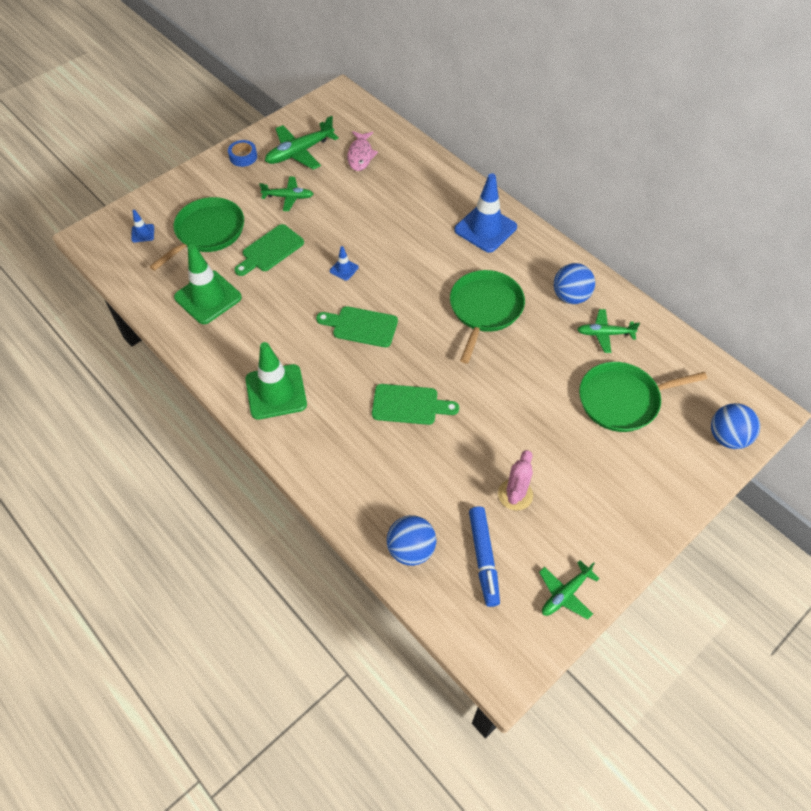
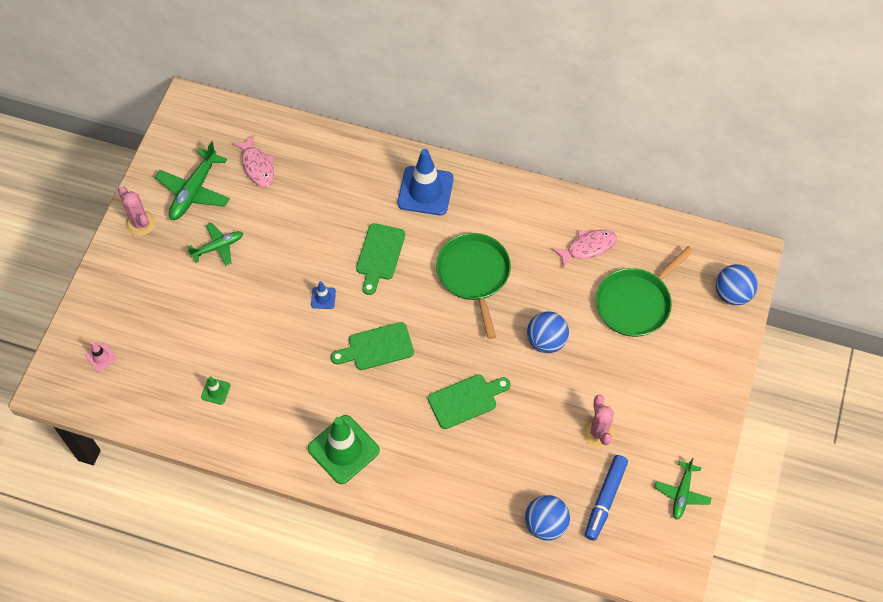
camera: 30 degrees left, 5 degrees up
blue traffic cone [131,210,154,242] -> pink traffic cone [86,342,117,372]
green pan [149,197,244,271] -> none
green traffic cone [174,244,242,324] -> green traffic cone [201,376,231,405], size x0.45
blue tape [228,140,257,167] -> pink cactus [118,186,155,236]
green cutting board [235,224,304,276] -> green cutting board moved to [356,223,405,295]
blue marker [469,506,500,607] -> blue marker turned 60 degrees clockwise [585,455,628,541]
blue ball [554,263,595,304] -> blue ball moved to [527,311,569,353]
green plane [577,309,640,353] -> pink fish [552,230,617,268]

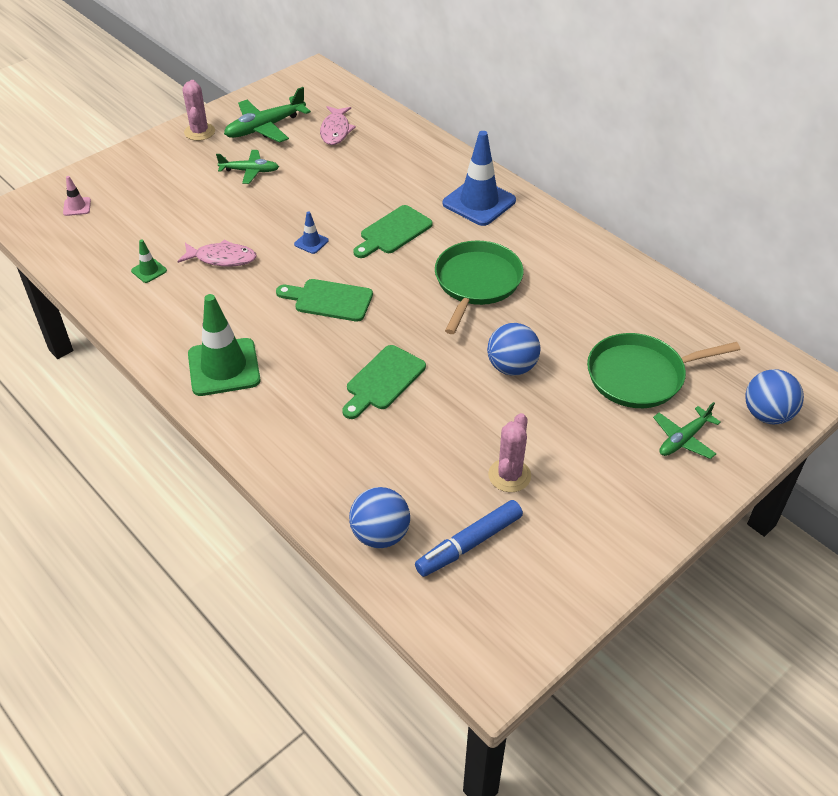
camera: 30 degrees right, 15 degrees down
green cutting board [428,375,511,429] -> green cutting board turned 120 degrees clockwise [342,345,426,419]
pink fish [552,230,617,268] -> pink fish moved to [177,239,257,267]
green plane [654,458,712,520] -> green plane moved to [653,402,721,459]

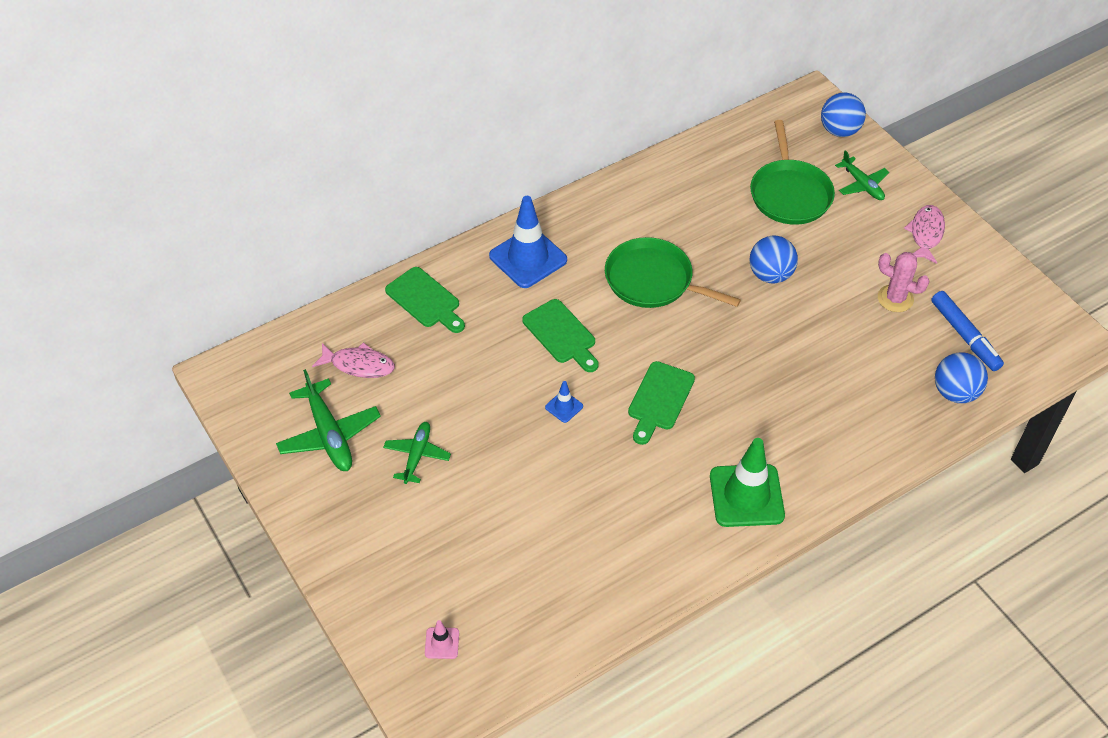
camera: 80 degrees left, 5 degrees up
green traffic cone [131,240,167,283] -> none
pink fish [177,239,257,267] -> pink fish moved to [904,205,945,264]
pink cactus [182,80,215,141] -> none
green cutting board [342,345,426,419] -> green cutting board moved to [385,267,465,333]

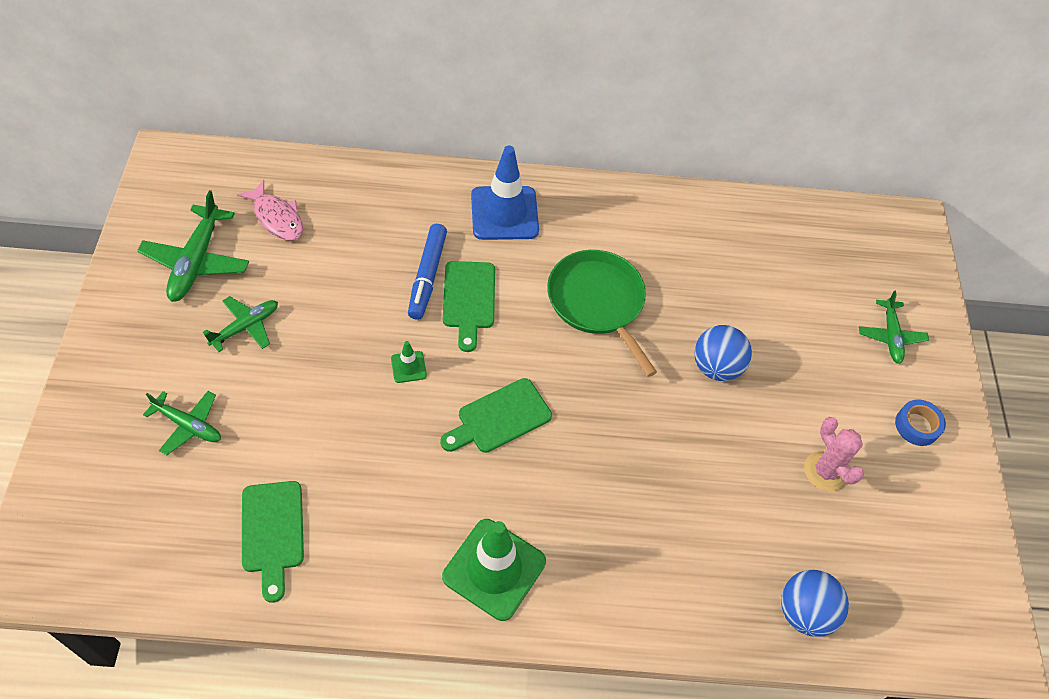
camera: 30 degrees right, 5 degrees up
green cutting board [385,267,465,333] -> green cutting board moved to [242,481,304,603]
pink traffic cone [425,620,459,659] -> none
blue traffic cone [545,381,583,423] -> green traffic cone [391,341,427,383]
green pan [750,120,835,225] -> none
blue ball [821,93,866,137] -> none
pink fish [904,205,945,264] -> blue tape [895,399,946,446]
blue marker [931,291,1004,371] -> blue marker moved to [408,224,447,320]
none -> green plane [143,391,221,455]

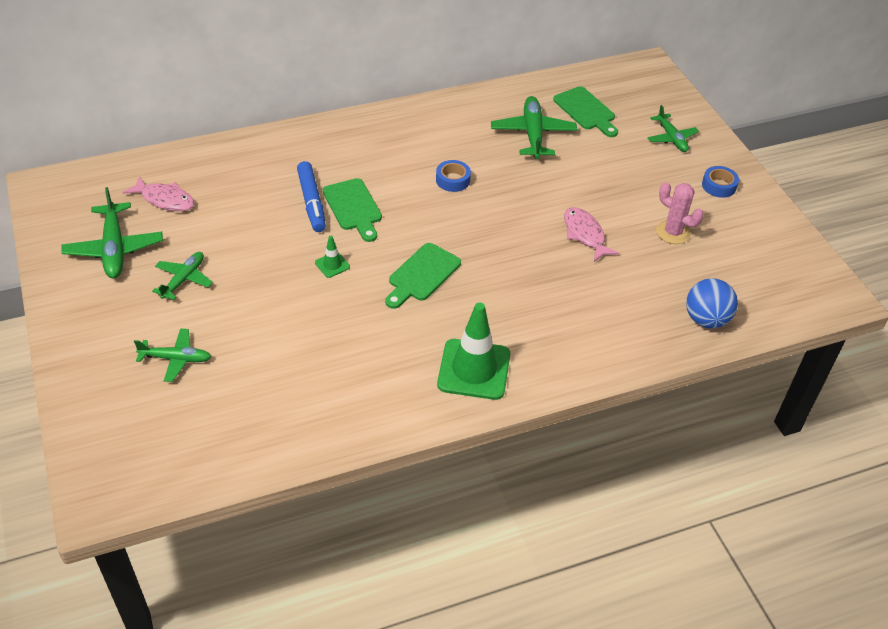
camera: 20 degrees left, 10 degrees down
green cutting board [242,481,304,603] -> green cutting board moved to [553,86,618,137]
blue traffic cone [471,145,539,240] -> none
green pan [547,250,657,377] -> blue tape [436,160,471,192]
blue ball [694,325,752,381] -> none
none -> green plane [491,96,577,159]
none -> pink fish [564,207,619,262]

